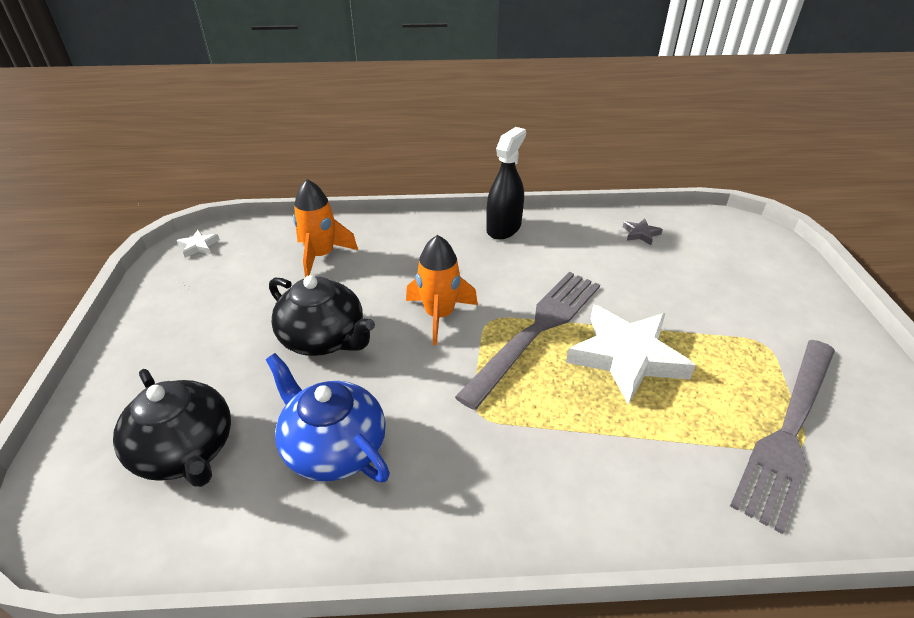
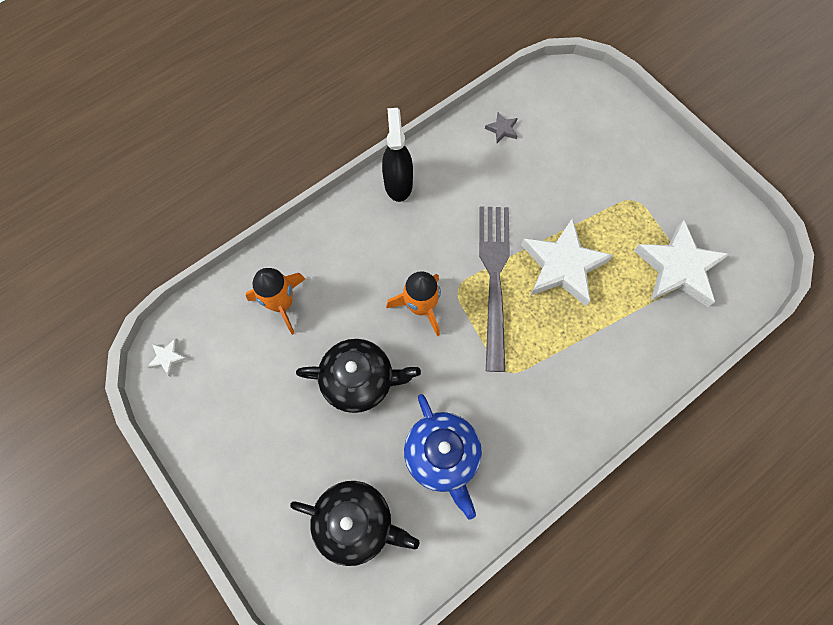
camera: 35 degrees left, 30 degrees up
blue teapot [266,353,390,482] -> blue teapot turned 120 degrees counterclockwise [404,394,482,519]
grey fork [730,340,835,534] -> white star [634,220,730,307]

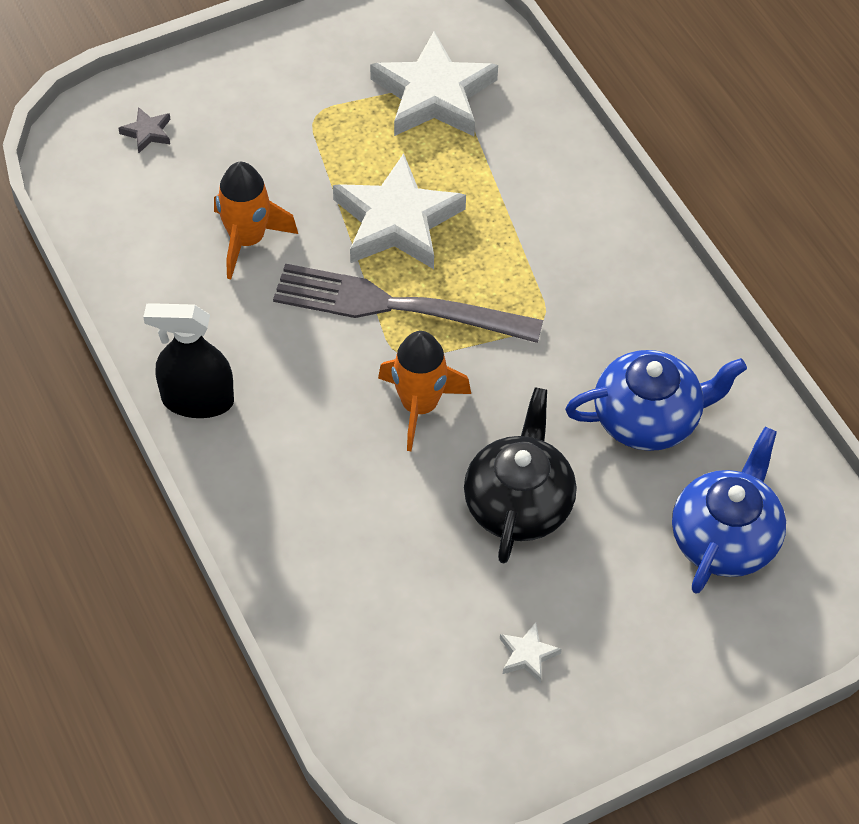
camera: 80 degrees left, 15 degrees down
white star [147,338,188,377] -> white star moved to [500,622,562,683]
orange rocket [245,268,305,335] -> orange rocket moved to [214,162,298,279]
black teapot [290,481,420,566] -> blue teapot [672,427,786,594]
grey star [485,112,518,143] -> grey star moved to [118,107,171,153]

